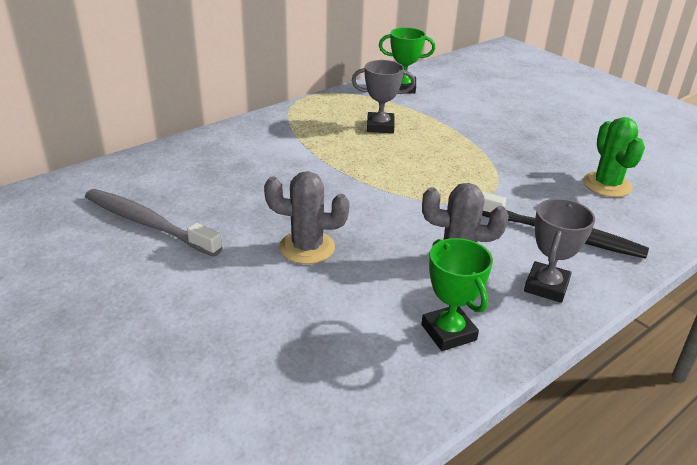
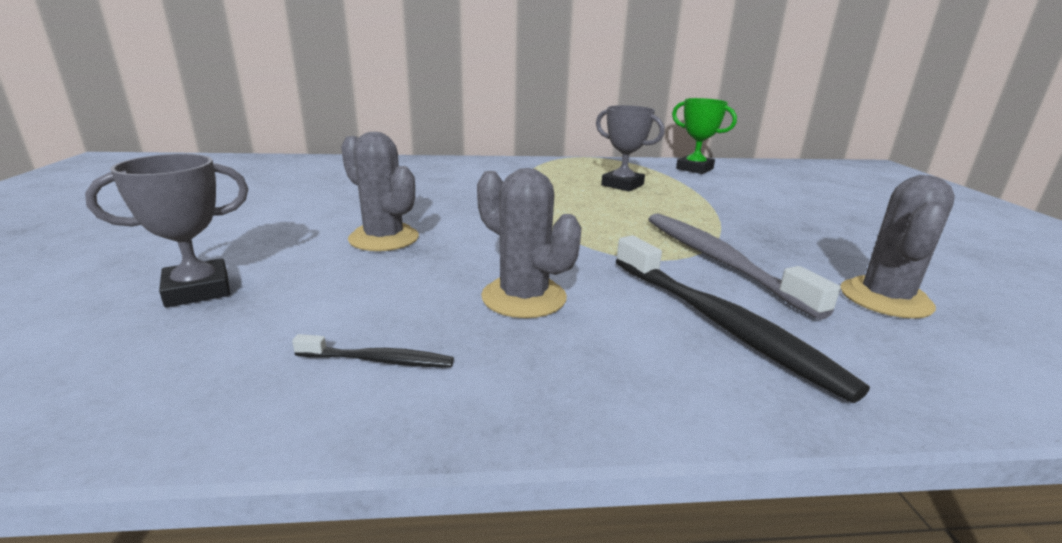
camera: 35 degrees right, 10 degrees down
grey toothbrush [85,189,223,257] -> grey toothbrush moved to [648,213,841,320]
green trophy [421,238,493,351] -> black toothbrush [292,334,454,367]
grey trophy [524,198,595,303] -> grey trophy moved to [85,154,248,308]
green cactus [583,117,645,197] -> grey cactus [840,175,955,319]

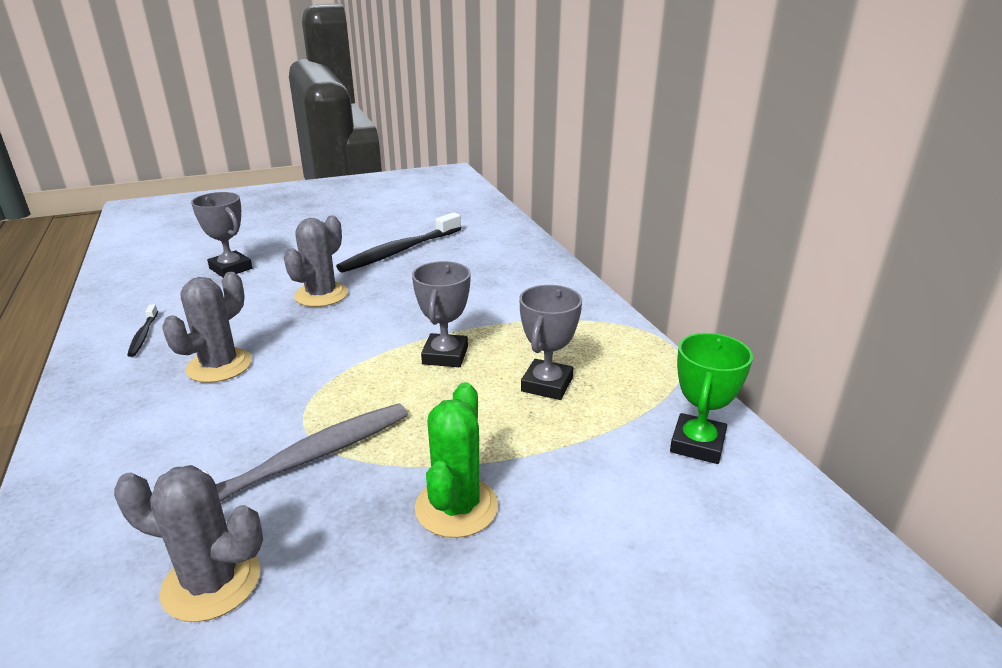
camera: 75 degrees right, 5 degrees up
black toothbrush [616,235,870,403] -> black toothbrush moved to [336,212,461,273]
none -> grey trophy [412,261,471,367]
none -> green cactus [415,382,498,538]

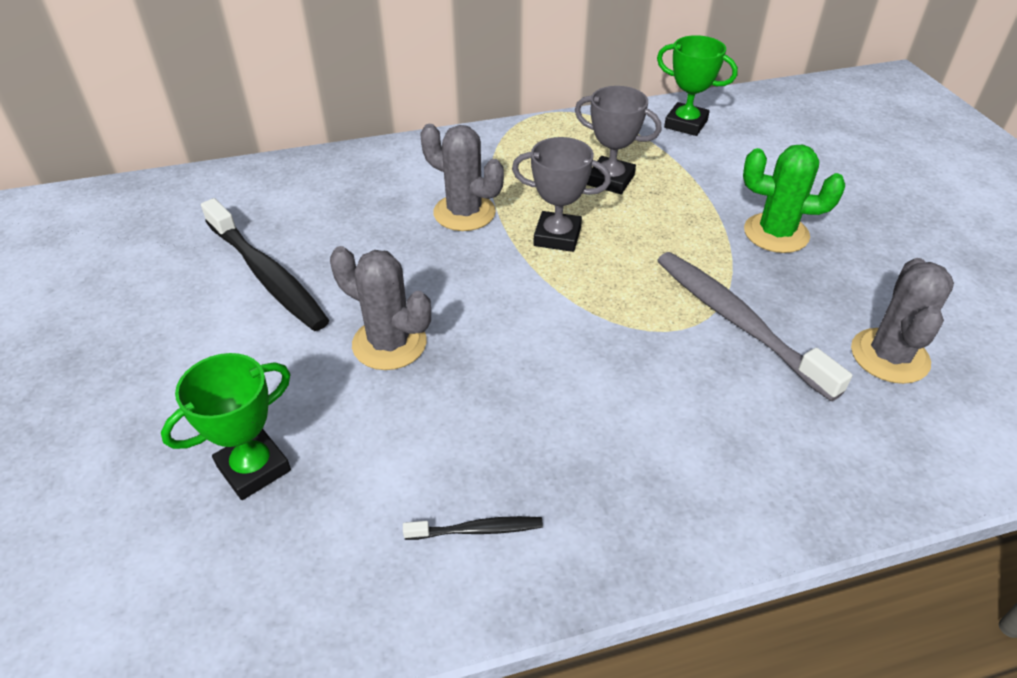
camera: 85 degrees left, 15 degrees up
grey cactus [162,272,252,383] -> grey cactus moved to [421,124,504,231]
grey trophy [191,192,252,278] -> green trophy [161,353,291,500]

